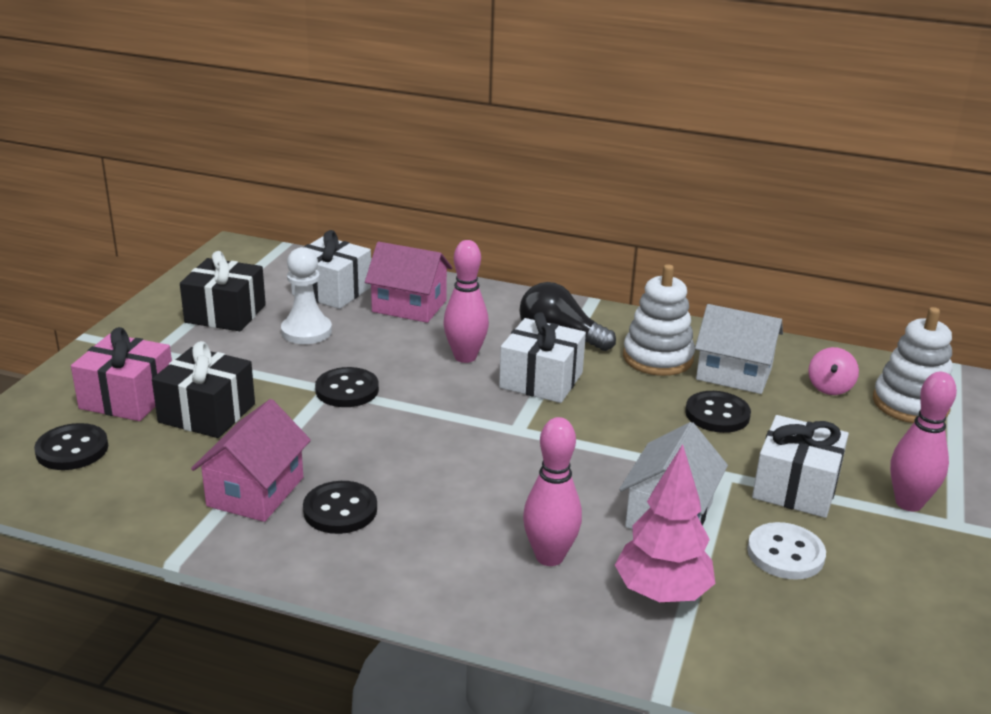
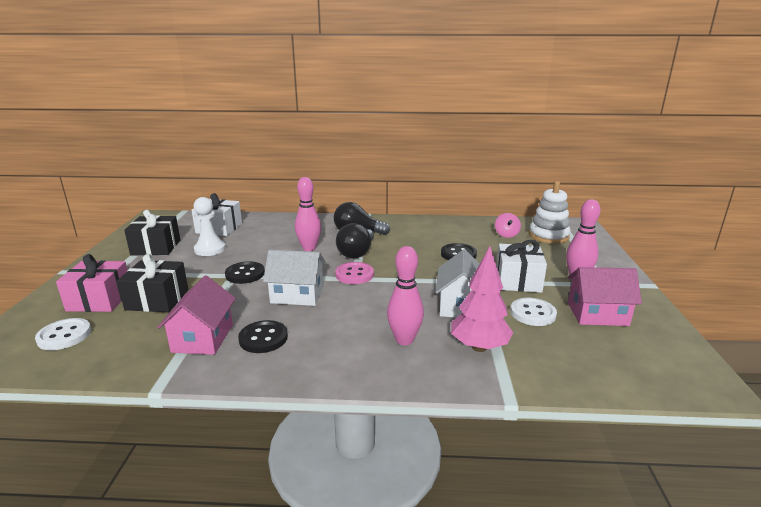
camera: 15 degrees left, 5 degrees down
black button [34,423,108,470] -> white button [35,318,91,350]
pink house [365,242,452,323] -> pink house moved to [568,267,642,326]
white gift [499,312,586,403] -> black light bulb [336,223,374,259]
white stacking toy [623,264,695,376] -> none
white house [695,304,783,394] -> white house moved to [263,250,326,306]
none -> pink button [335,262,374,284]

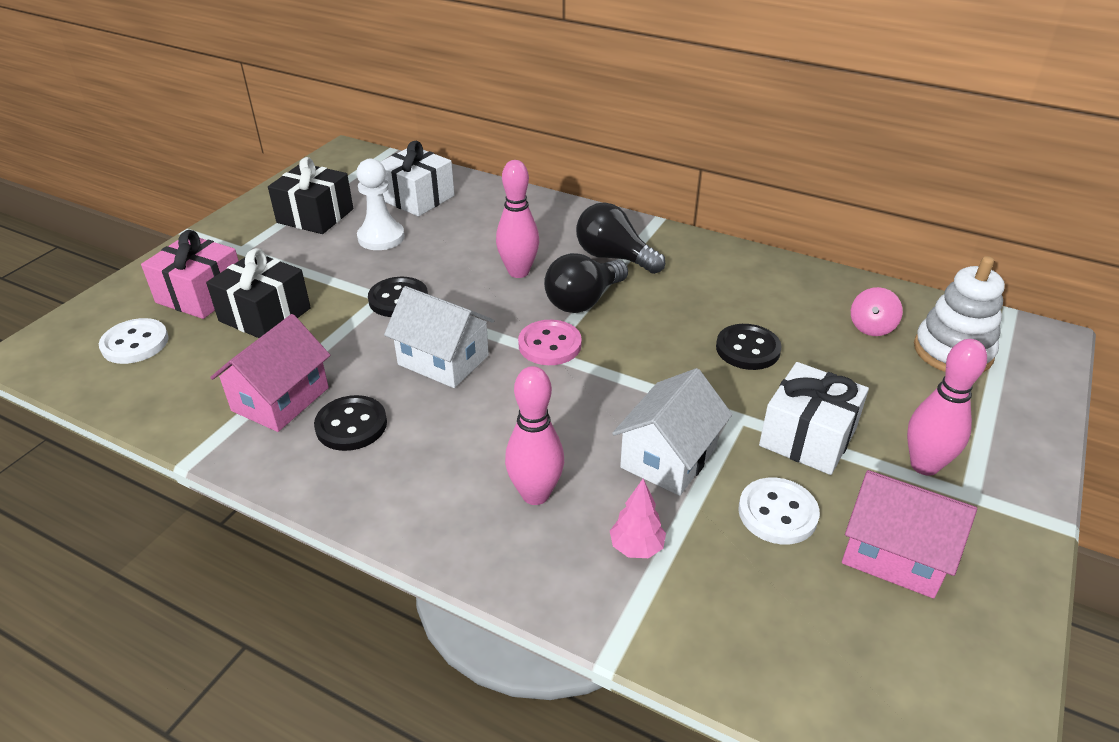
camera: 25 degrees right, 15 degrees up
pink tree [451,246,513,352] -> pink tree [610,478,666,558], size x0.55

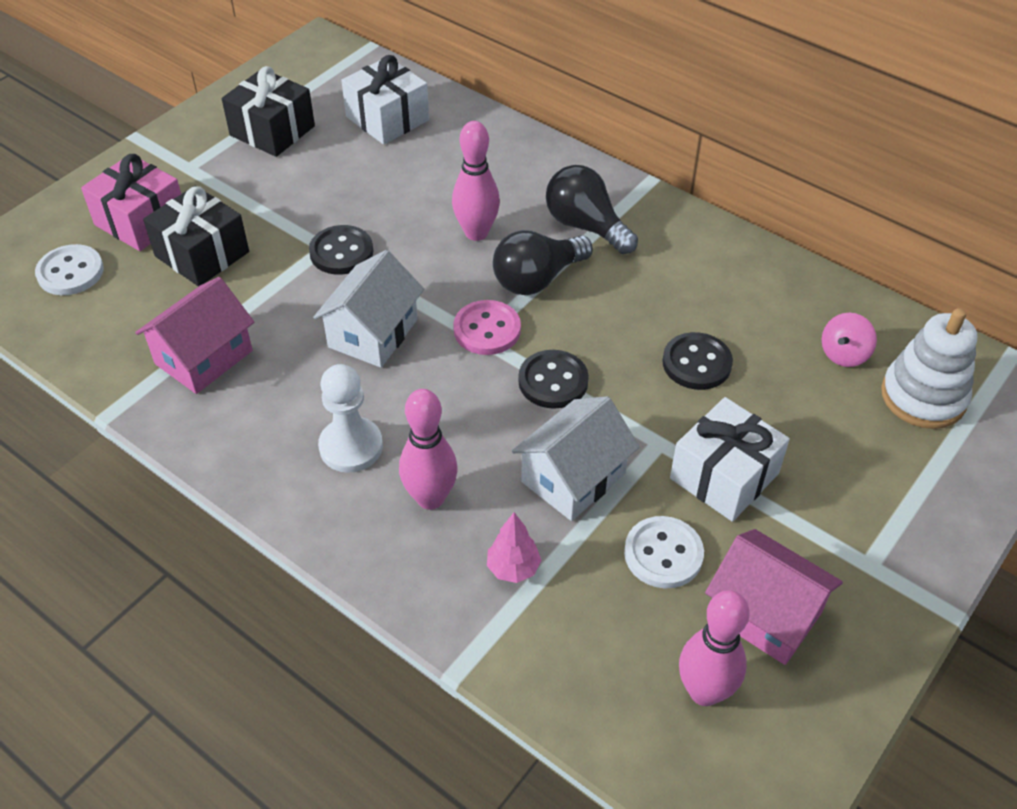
camera: 10 degrees right, 10 degrees up
black button [314,395,387,451] -> black button moved to [518,350,589,409]
white pawn [356,159,405,250] -> white pawn moved to [318,364,383,473]
white house [384,286,494,388] -> white house turned 75 degrees clockwise [313,250,424,368]
pink bowling pin [907,339,987,476] -> pink bowling pin moved to [679,590,750,706]

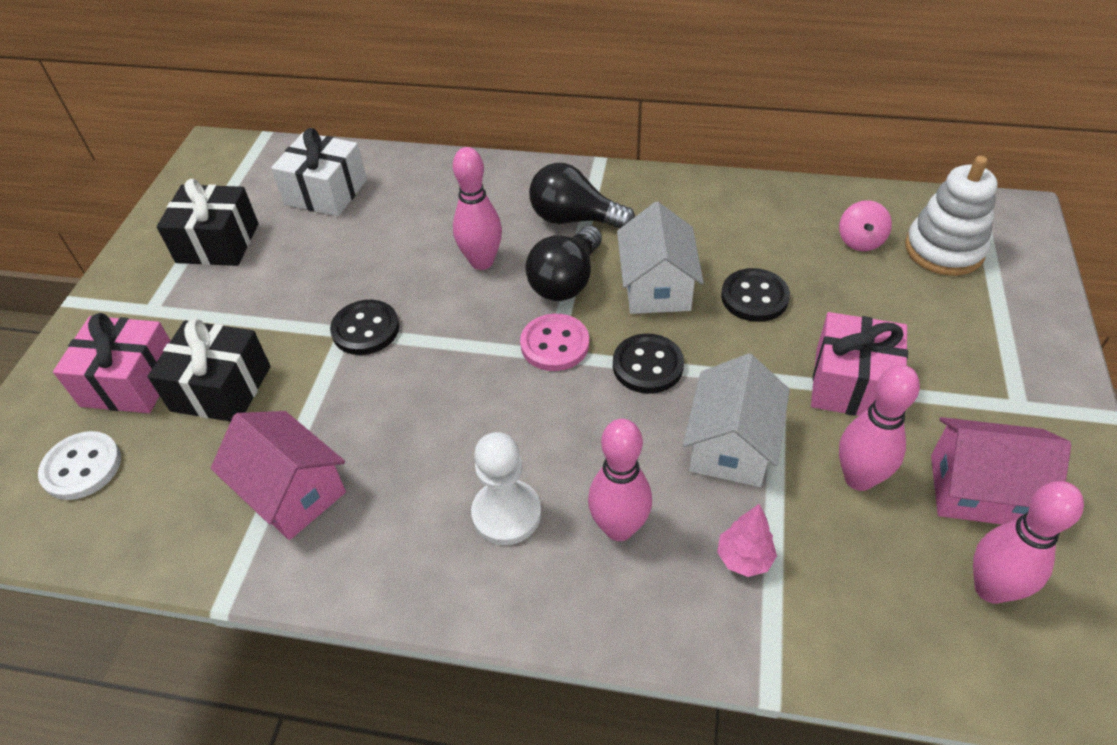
camera: 25 degrees left, 0 degrees up
pink house [135,277,254,394] -> pink house turned 60 degrees counterclockwise [211,411,346,540]
white house [313,250,424,368] -> white house moved to [617,202,704,314]
white button [624,516,704,588] -> pink bowling pin [839,365,920,491]
white gift [670,397,790,522] -> pink gift [811,312,908,416]

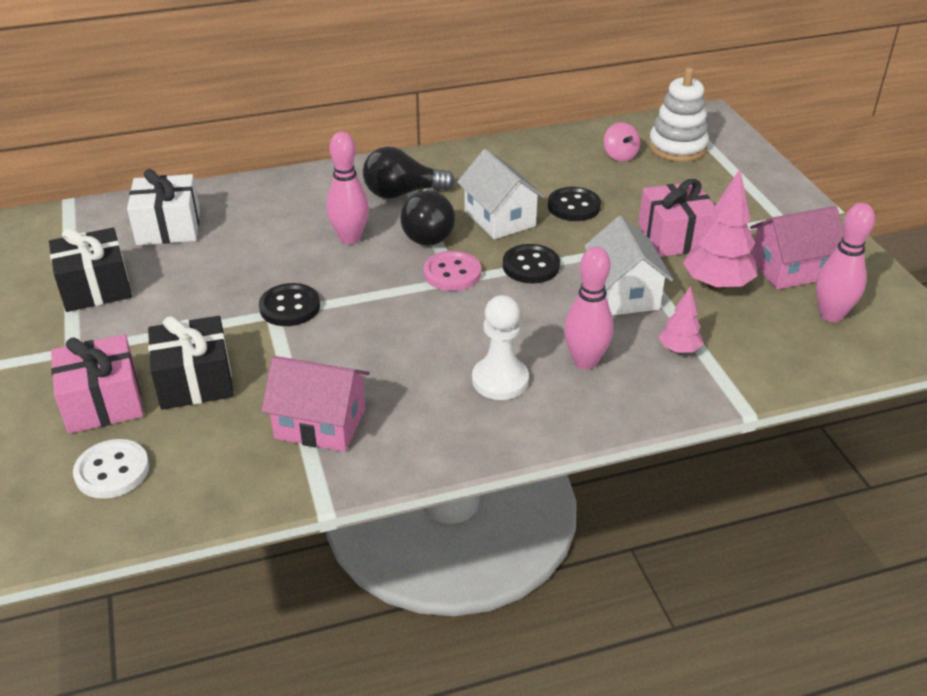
camera: 30 degrees left, 10 degrees down
pink bowling pin [839,365,920,491] -> pink tree [683,169,758,291]

